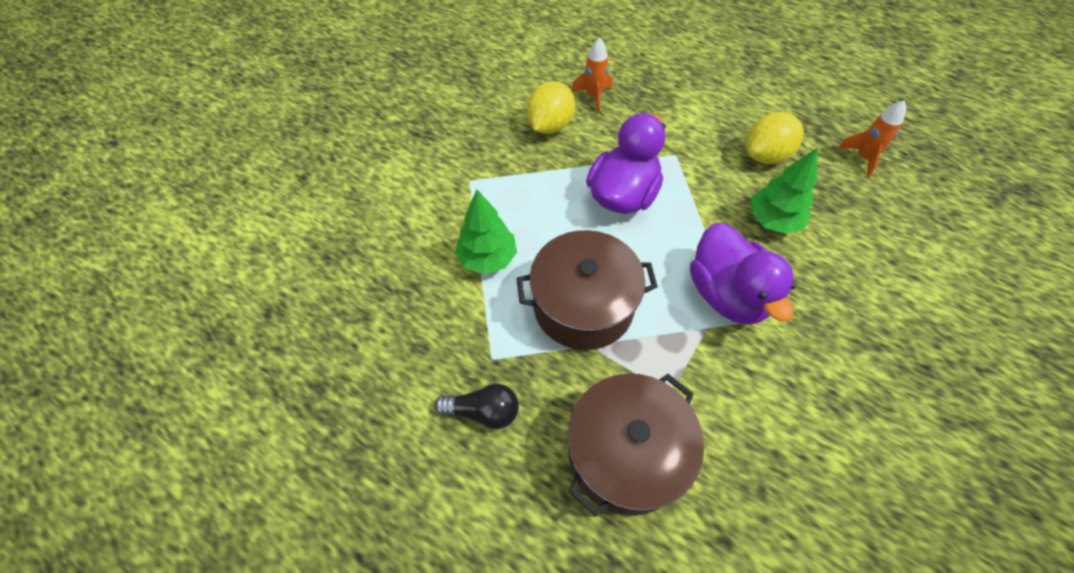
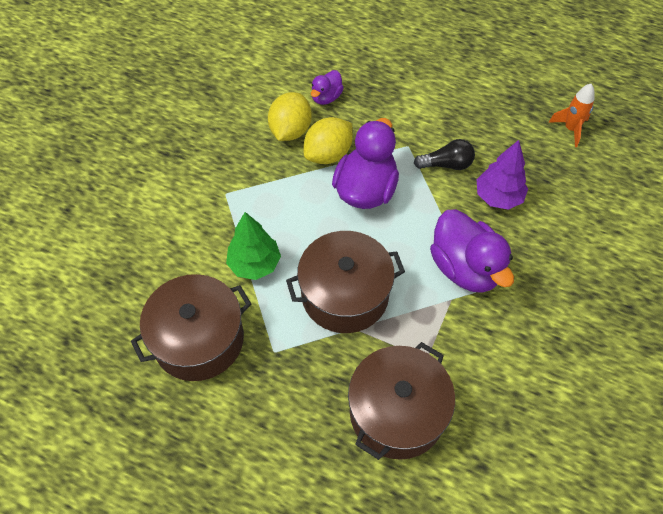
camera: 10 degrees left, 0 degrees up
black light bulb [434,384,519,429] -> black light bulb moved to [414,139,475,170]
orange rocket [571,37,612,114] -> purple duck [311,70,344,105]
yellow lemon [746,112,804,164] -> yellow lemon moved to [304,117,353,164]
green tree [751,147,818,234] -> purple tree [477,140,528,210]
none -> brown pot [131,274,252,381]

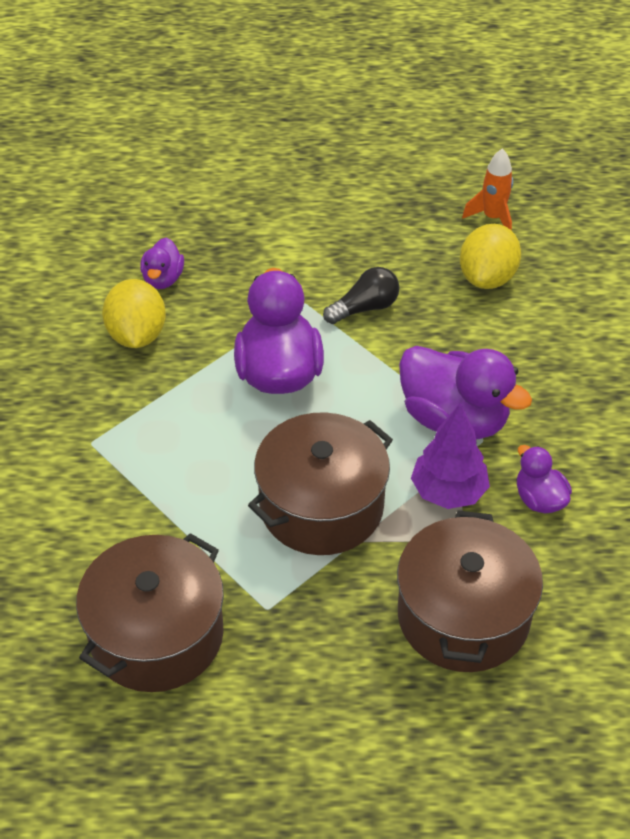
camera: 25 degrees left, 10 degrees down
green tree [226,212,281,280] -> none
yellow lemon [304,117,353,164] -> yellow lemon moved to [460,224,521,289]
purple tree [477,140,528,210] -> purple tree moved to [411,403,490,509]
none -> purple duck [517,445,572,513]

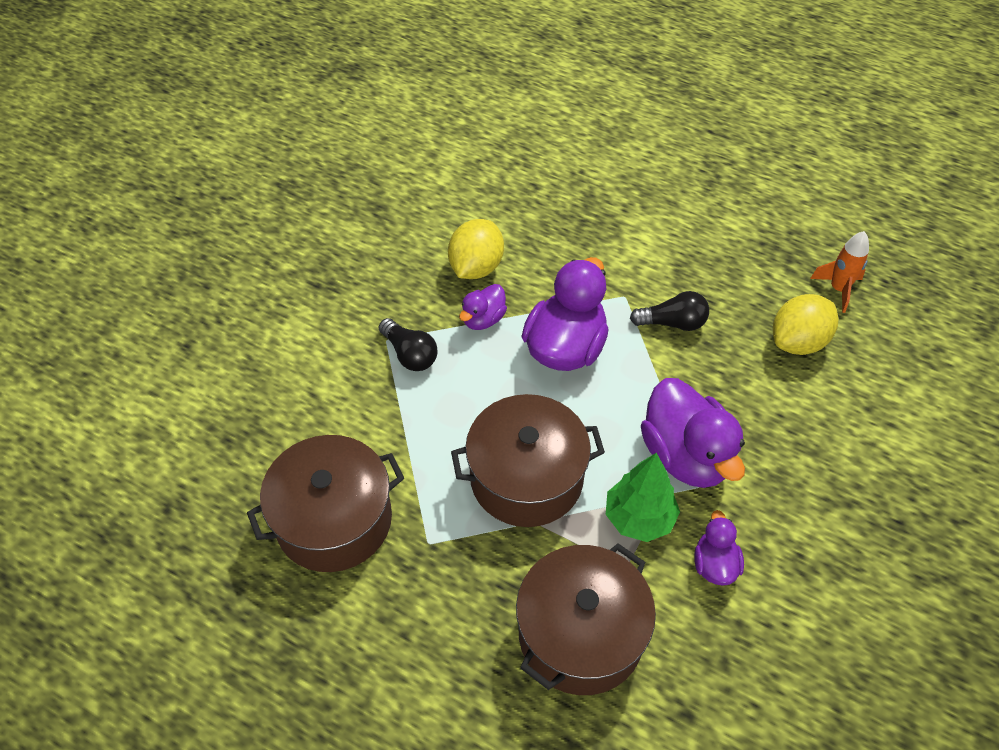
camera: 30 degrees right, 5 degrees up
purple duck [140,238,184,289] -> purple duck moved to [459,284,507,330]
purple tree [411,403,490,509] -> green tree [606,453,680,542]
none -> black light bulb [379,318,437,371]

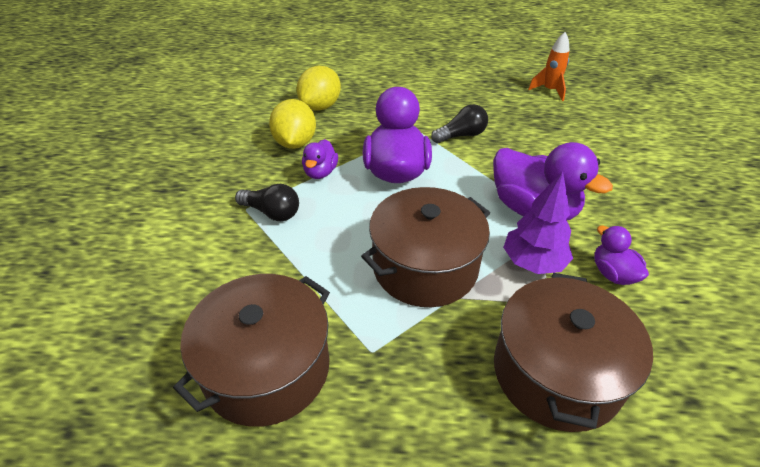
camera: 25 degrees left, 10 degrees down
green tree [606,453,680,542] -> purple tree [503,171,573,274]
yellow lemon [773,294,839,355] -> yellow lemon moved to [296,66,341,111]

